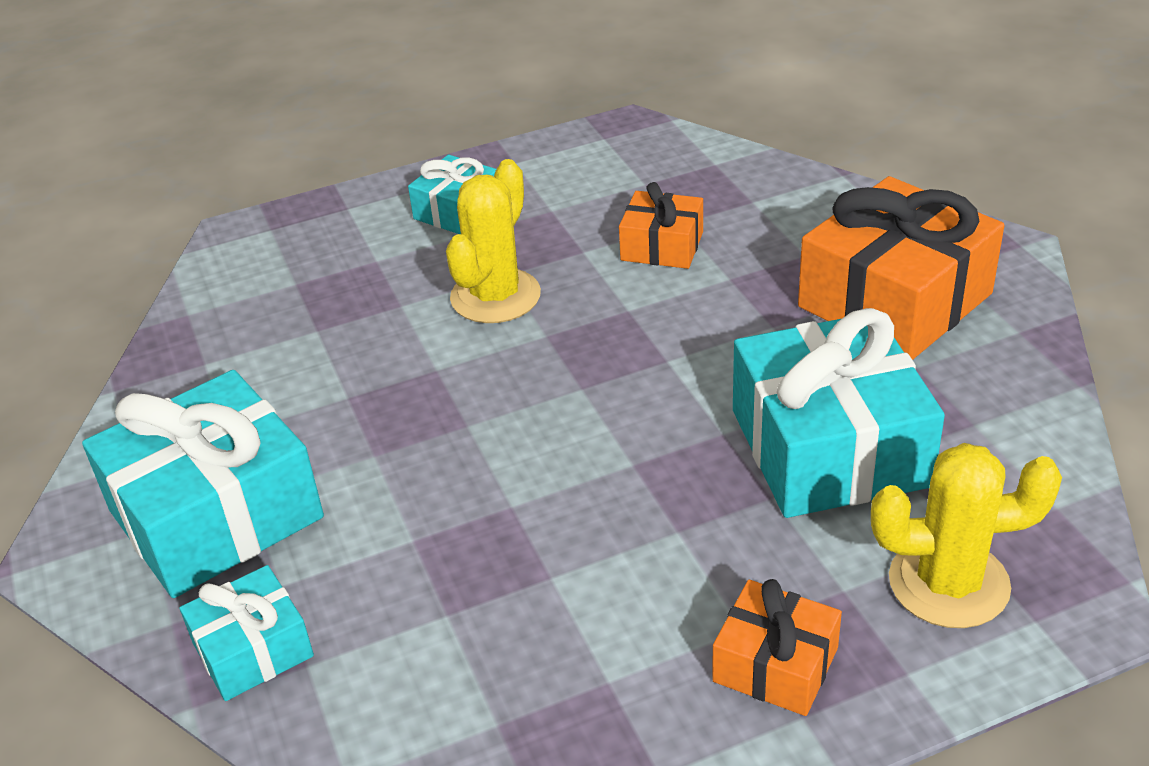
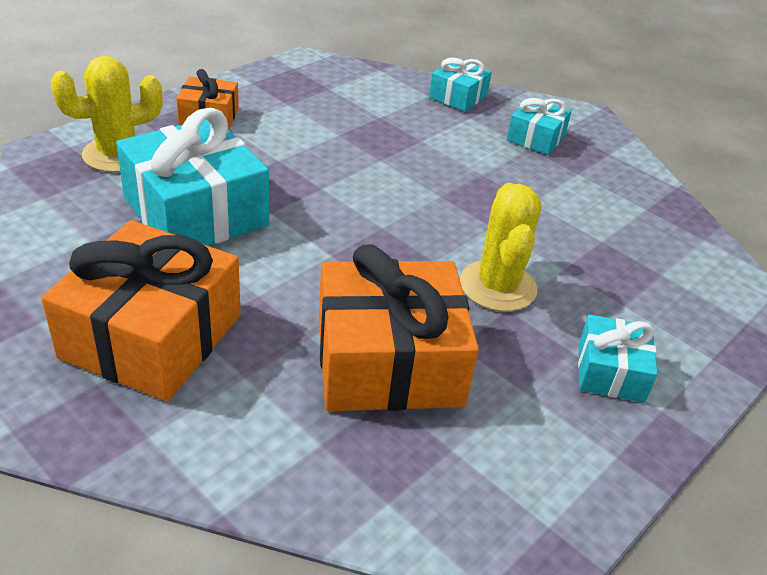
camera: 150 degrees right, 0 degrees up
turquoise gift [82,370,324,598] -> turquoise gift [506,97,572,155], size x0.52
orange gift [619,182,703,269] -> orange gift [319,245,479,411], size x1.92

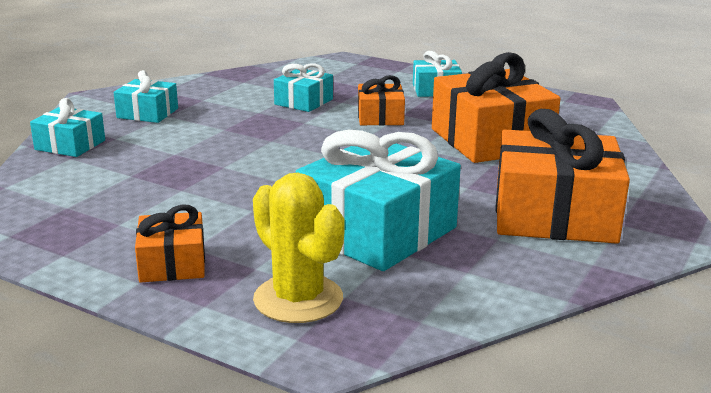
camera: 100 degrees left, 15 degrees down
yellow cactus [460,183,542,312] -> orange gift [358,75,405,126]
none -> turquoise gift [274,63,333,112]

